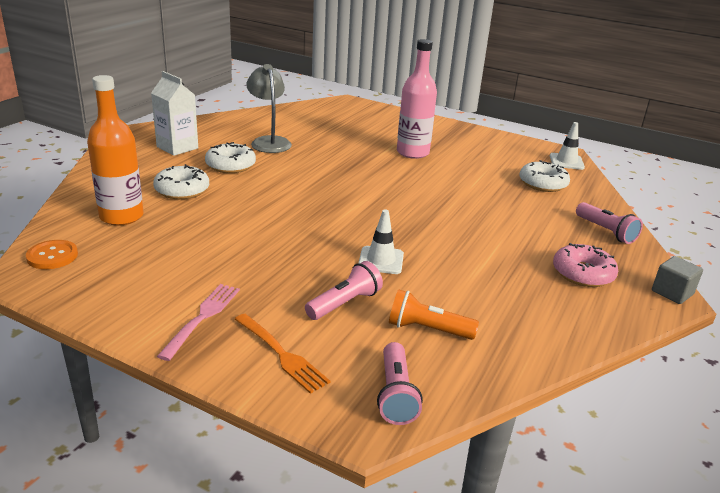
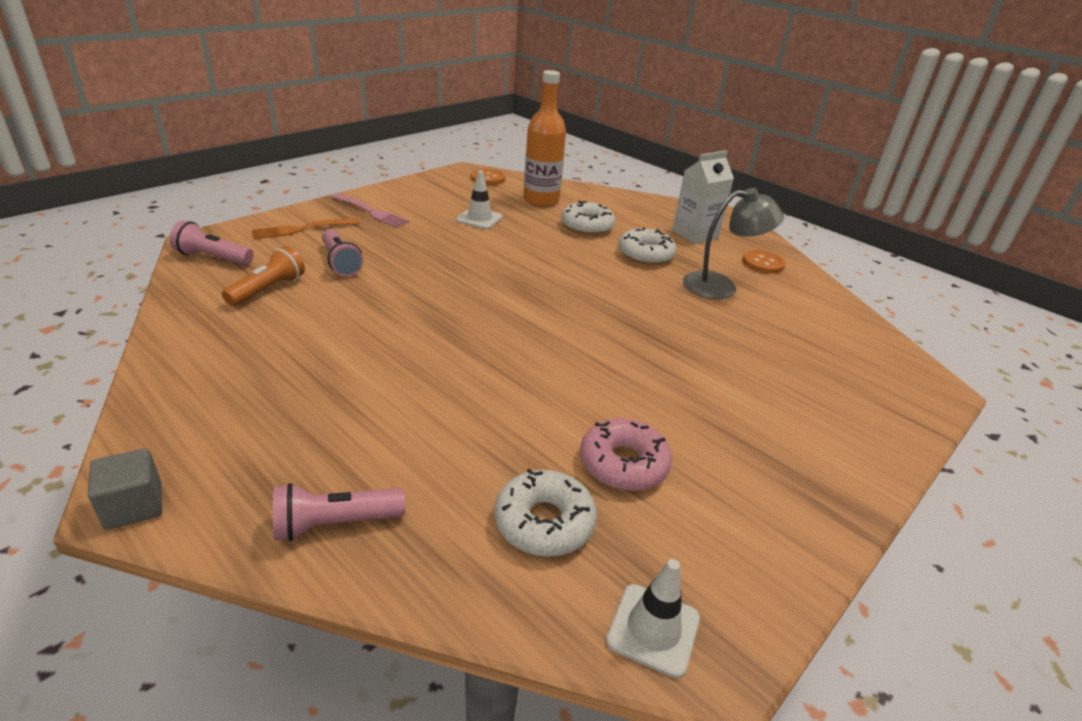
camera: 105 degrees right, 5 degrees up
white traffic cone [359,209,404,274] -> white traffic cone moved to [456,171,503,229]
pink bottle [397,39,437,159] -> none
pink donut [553,243,618,287] -> pink donut moved to [580,418,672,491]
none -> orange button [742,250,786,274]

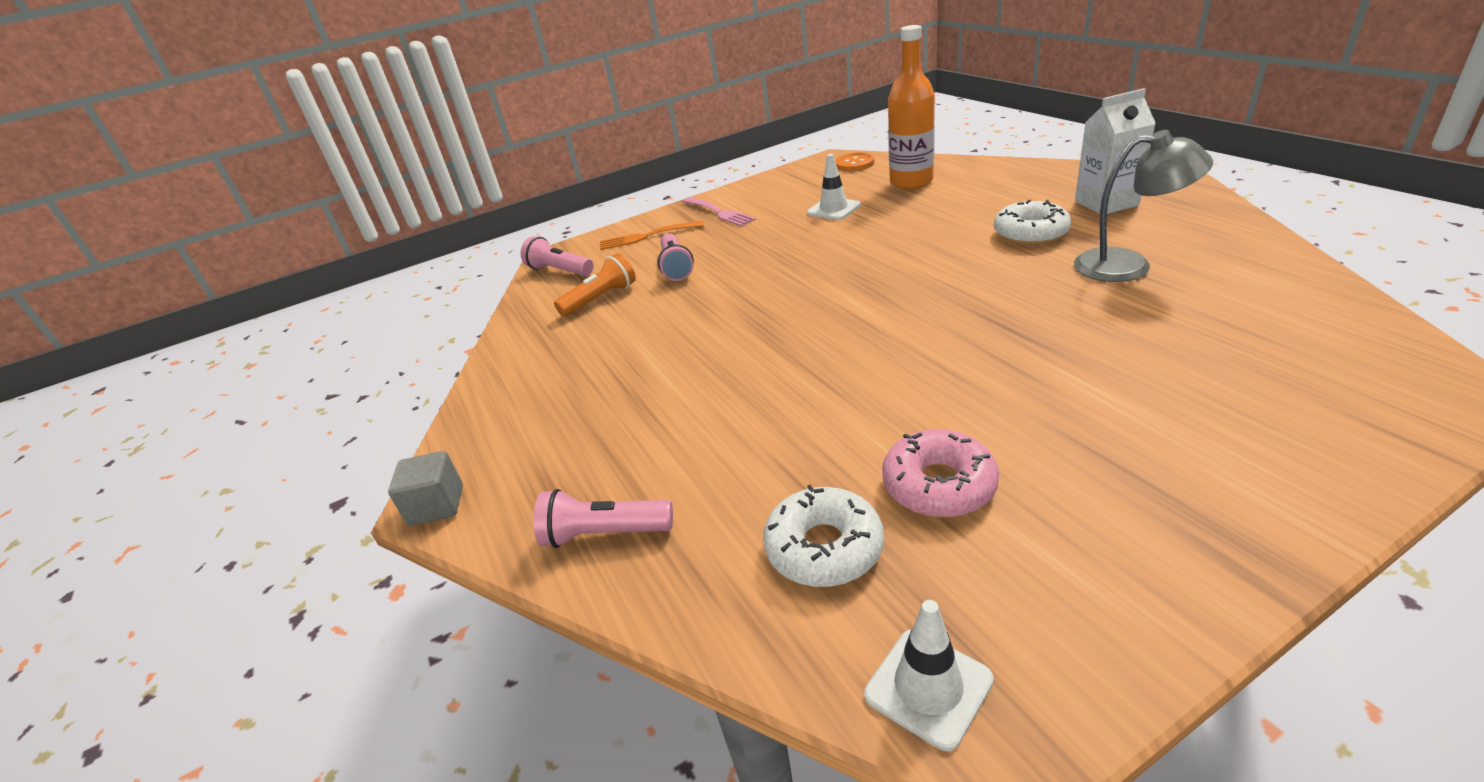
camera: 25 degrees right, 0 degrees up
white donut [561,200,615,235] -> none
orange button [742,250,786,274] -> none

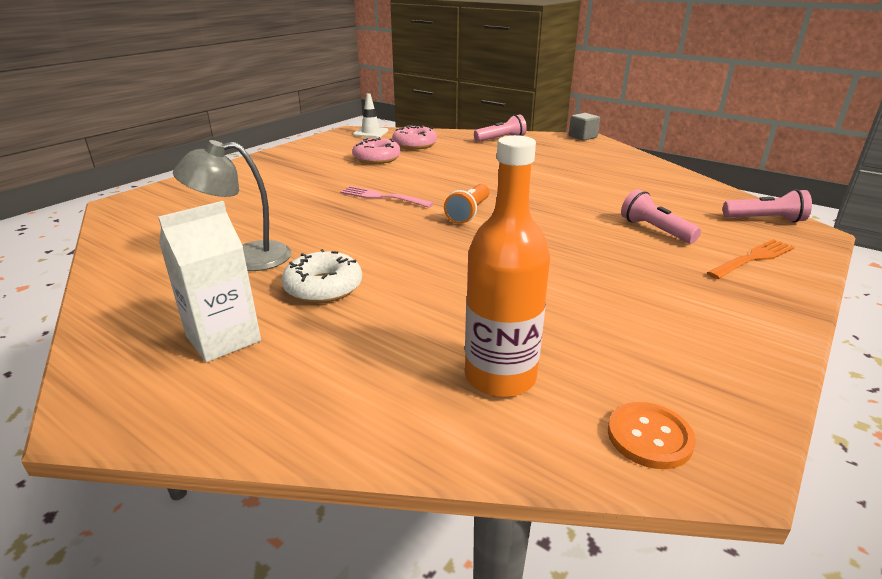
camera: 150 degrees right, 5 degrees down
orange flashlight [554,253,636,317] -> orange flashlight moved to [444,184,489,224]
pink fork [683,197,756,227] -> pink fork moved to [340,186,434,208]
white donut [763,484,884,587] -> pink donut [392,125,437,149]
white traffic cone [807,154,861,220] -> none

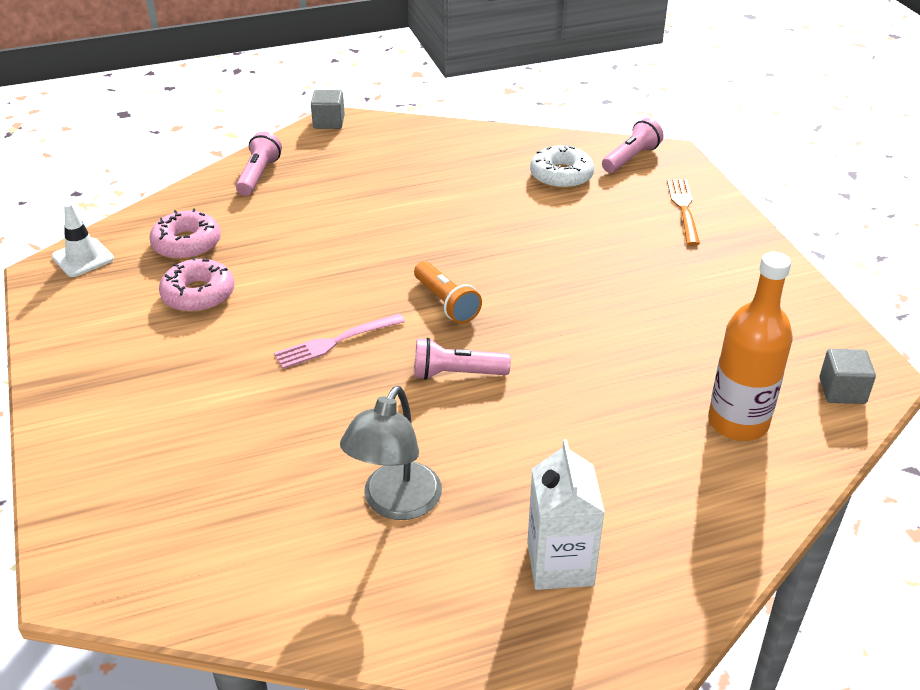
camera: 55 degrees left, 10 degrees up
white donut [282,249,362,303] -> white donut moved to [530,144,594,189]
orange button [608,402,696,469] -> grey cube [819,349,876,404]
pink flashlight [621,189,701,244] -> pink flashlight moved to [414,338,511,380]

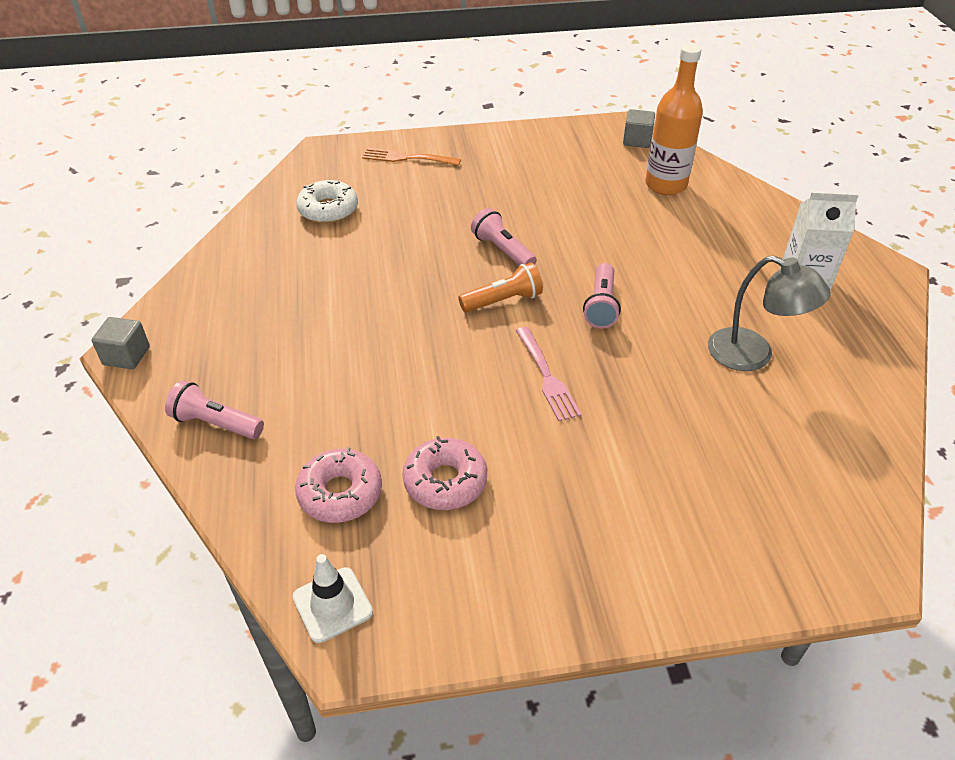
camera: 80 degrees left, 5 degrees up
pink flashlight [602,118,664,173] -> pink flashlight moved to [471,208,537,266]

